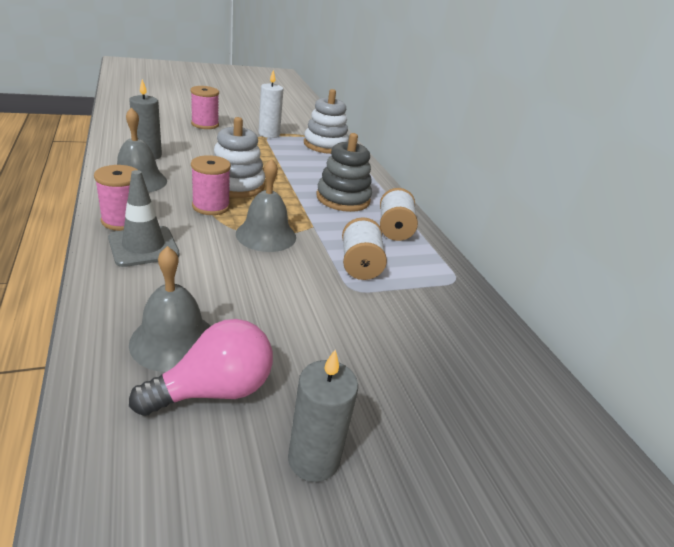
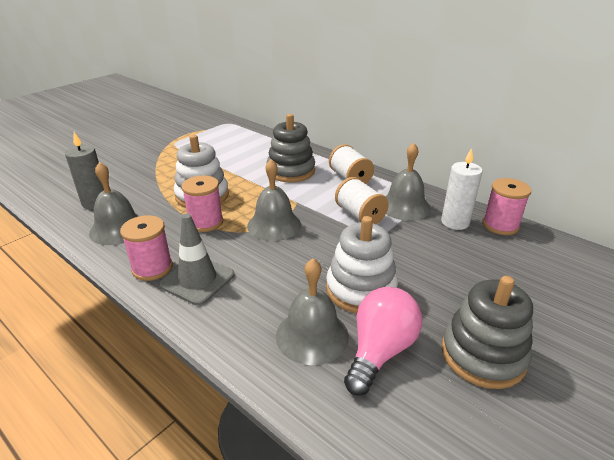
camera: 25 degrees left, 0 degrees up
pink spool [190,86,219,129] -> pink spool moved to [482,178,531,235]
white candle [259,70,284,138] -> white candle moved to [441,148,482,230]
grey candle [288,350,358,482] -> grey stacking toy [441,276,533,389]
white stacking toy [304,89,349,154] -> white stacking toy moved to [326,216,398,313]
none -> grey bell [385,143,431,221]

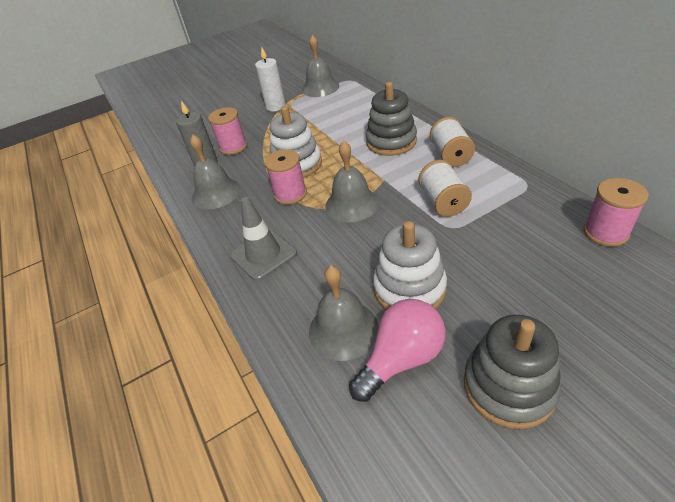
camera: 25 degrees right, 10 degrees up
pink spool [120,215,173,281] -> pink spool moved to [208,107,247,155]
grey bell [385,143,431,221] -> grey bell moved to [302,35,339,97]
white candle [441,148,482,230] -> white candle moved to [255,48,286,112]

